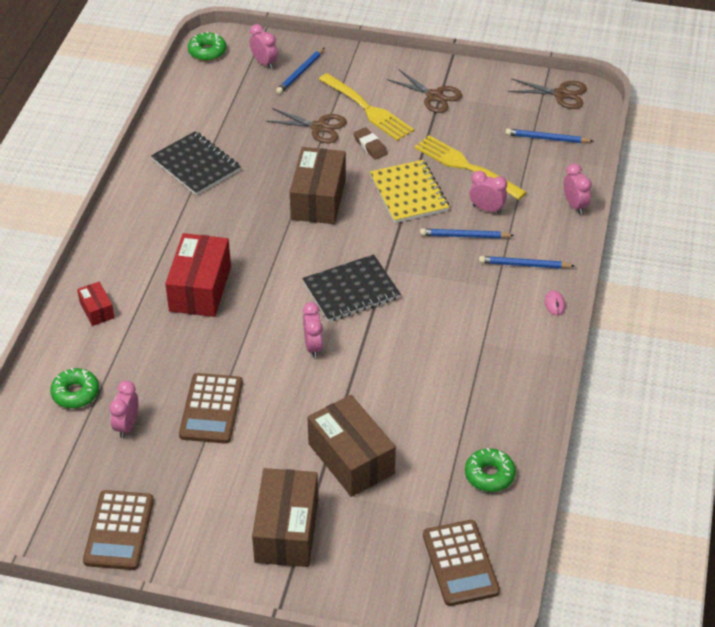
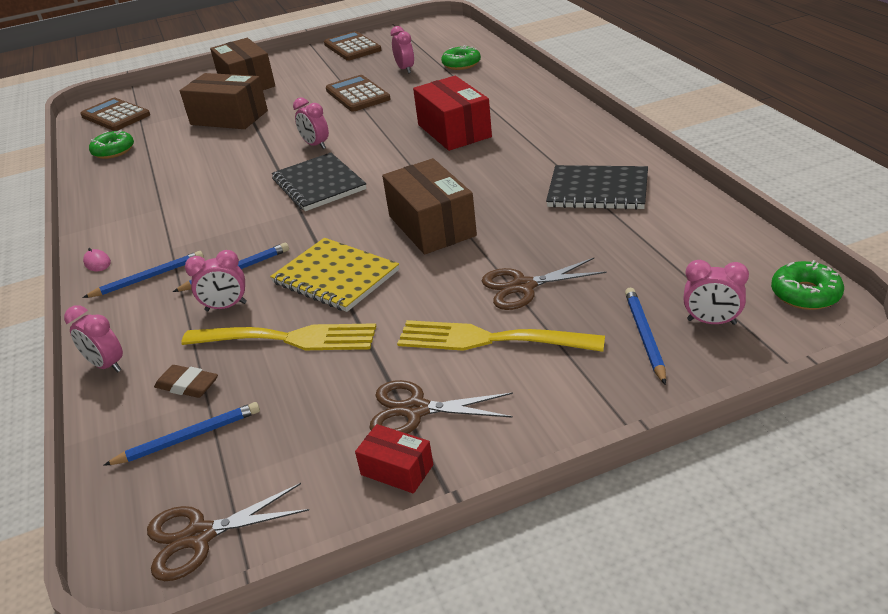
camera: 150 degrees right, 10 degrees down
red box [77,282,115,326] -> red box moved to [355,424,433,494]
black notebook [302,254,400,322] -> black notebook turned 60 degrees counterclockwise [272,153,367,211]
brown eraser [353,127,388,160] -> brown eraser moved to [154,365,218,398]

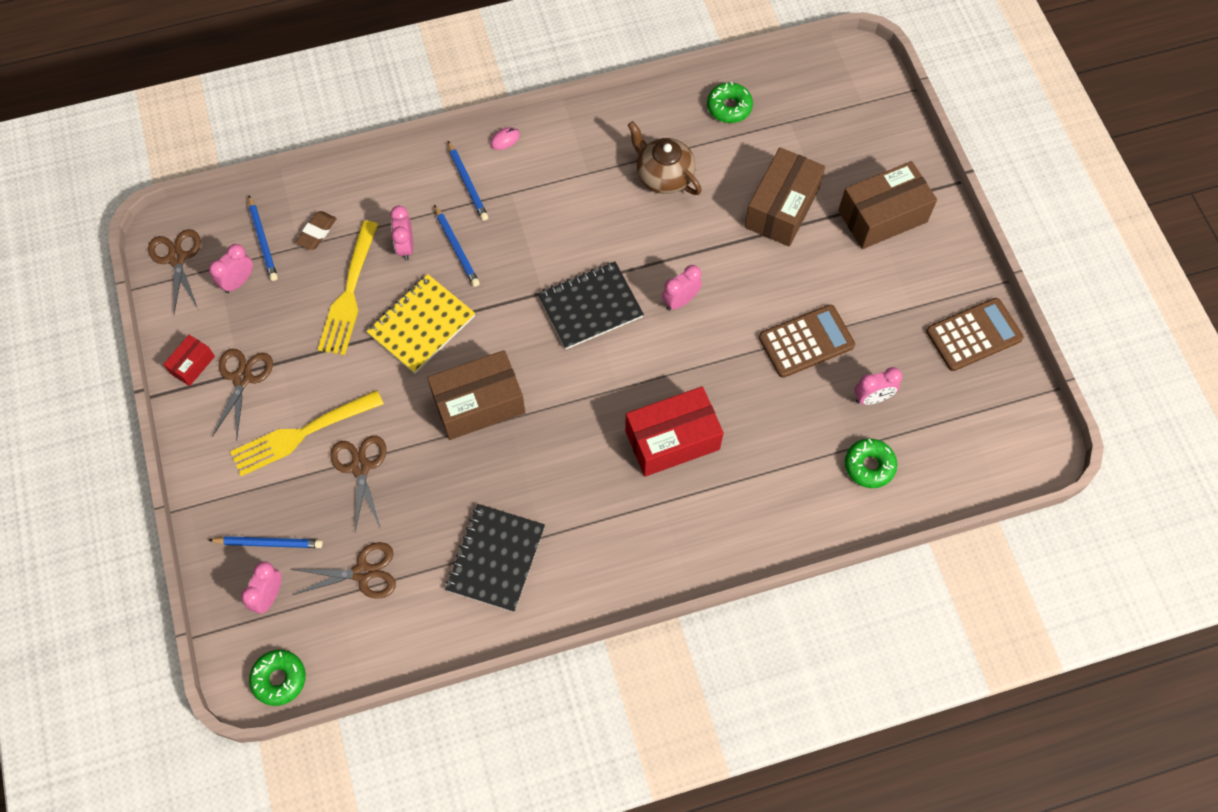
camera: 90 degrees right, 30 degrees up
pink clock [64,305,123,372] -> pink clock moved to [209,244,253,293]
brown calculator [80,98,150,131] -> none
yellow fork [397,320,605,352] -> yellow fork turned 135 degrees counterclockwise [230,390,384,476]
none -> brown scissors [291,542,396,599]
none -> brown teapot [628,121,702,195]

